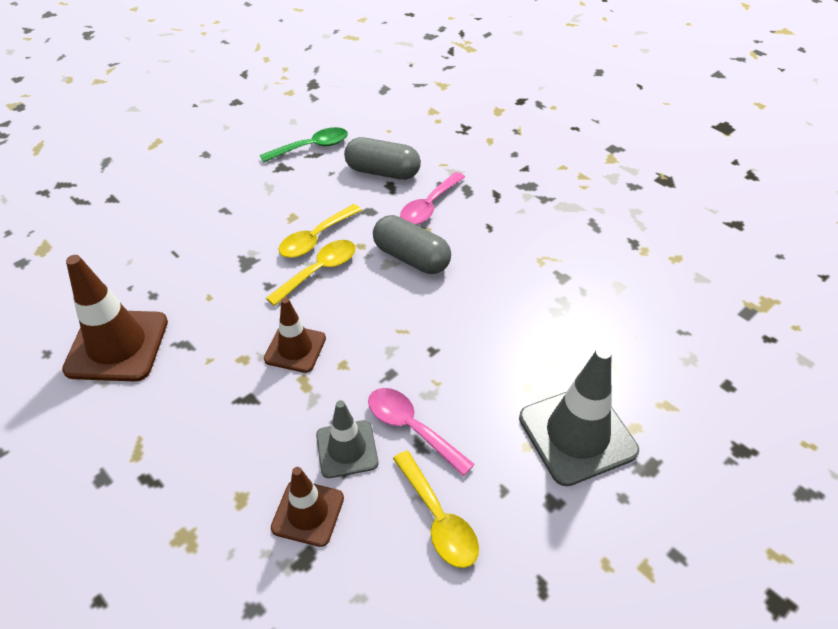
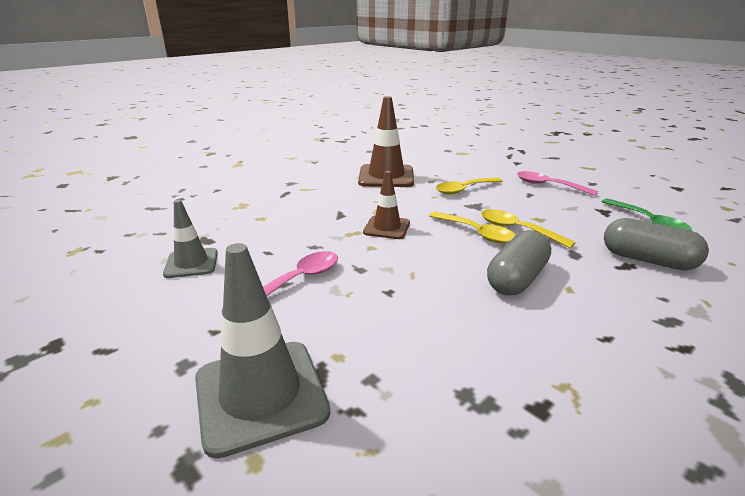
camera: 90 degrees right, 20 degrees down
brown traffic cone [271,467,344,547] -> none
grey traffic cone [316,400,378,478] -> grey traffic cone moved to [163,200,218,278]
grey capsule [344,137,421,180] -> grey capsule turned 75 degrees counterclockwise [604,218,709,270]
yellow spoon [393,451,479,568] -> yellow spoon moved to [436,177,503,194]
pink spoon [400,172,465,225] -> pink spoon moved to [517,171,598,196]

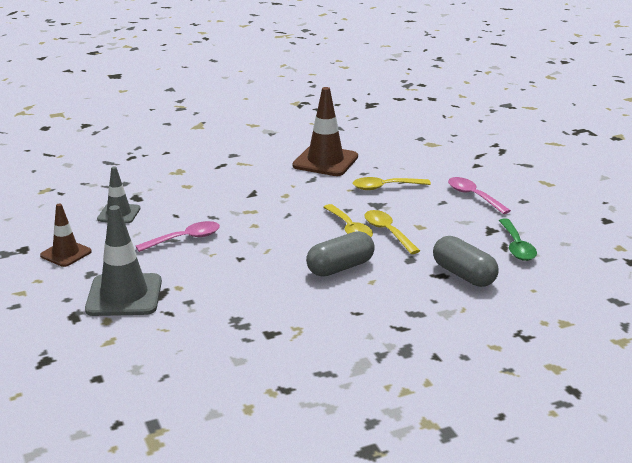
camera: 20 degrees right, 0 degrees up
brown traffic cone [363,171,410,239] -> brown traffic cone moved to [40,204,92,267]

